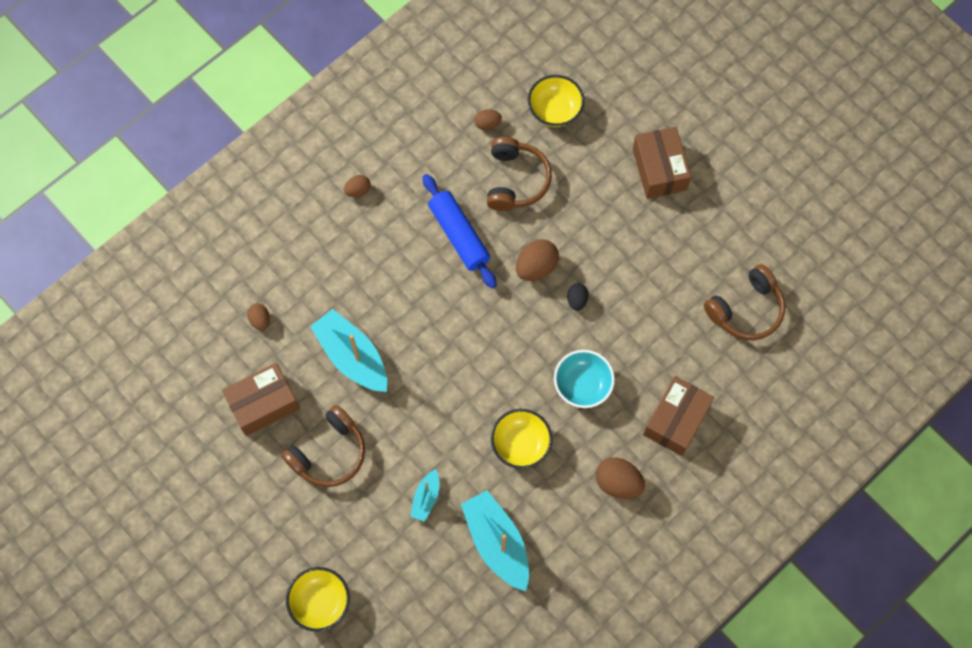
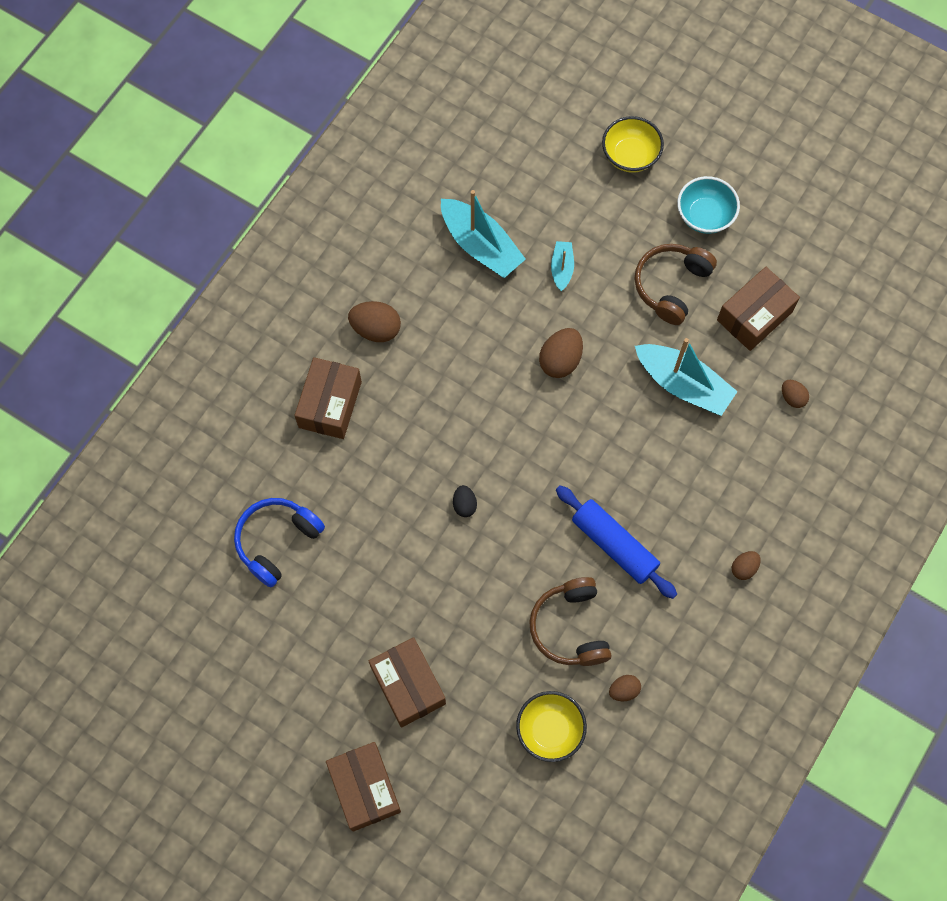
camera: 165 degrees right, 0 degrees up
yellow bowl [491,409,552,469] -> none
brown egg [516,239,559,281] -> brown egg moved to [539,328,583,378]
turquoise bowl [554,350,615,408] -> turquoise bowl moved to [677,176,740,234]
brown headphones [704,264,785,340] -> blue headphones [234,498,325,587]
none -> brown box [326,742,401,831]

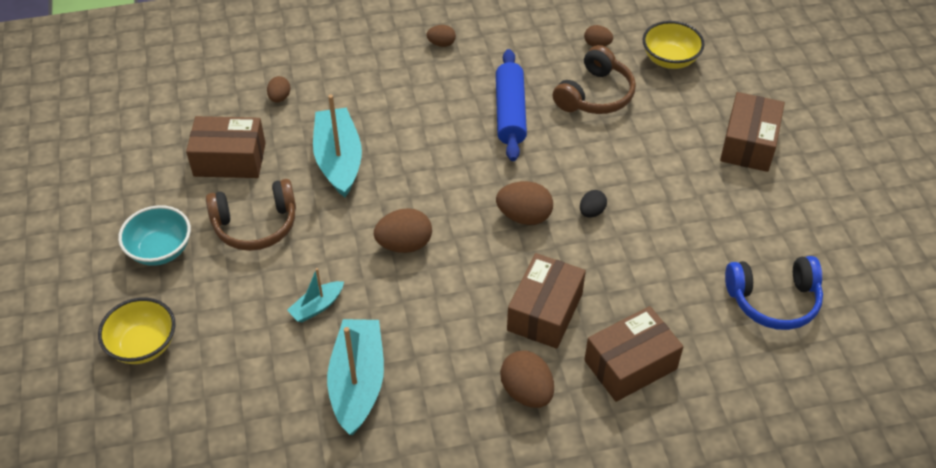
camera: 135 degrees left, 20 degrees down
brown box [326,742,401,831] -> brown box moved to [507,253,586,349]
none -> brown egg [496,181,553,225]

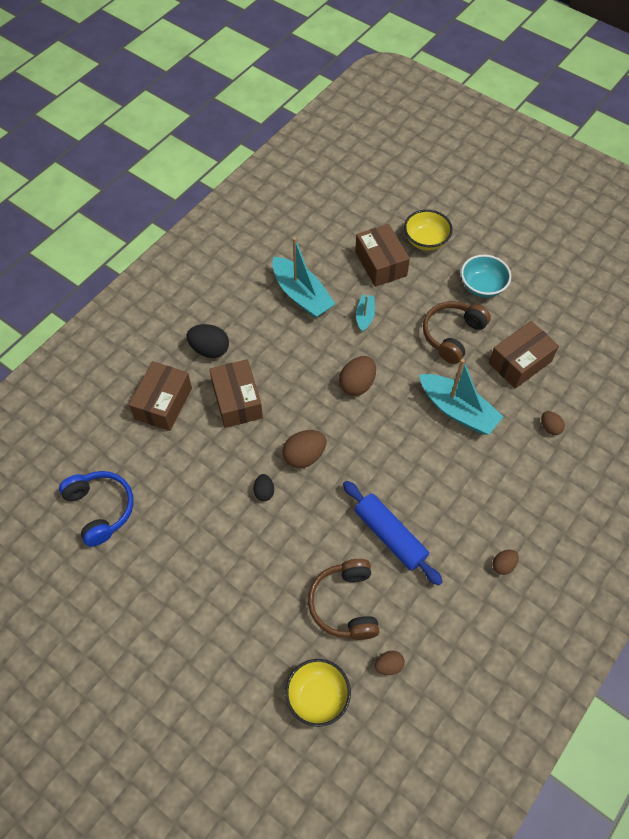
camera: 140 degrees right, 10 degrees up
brown egg [500,350,554,408] -> black egg [186,324,229,358]
brown box [720,92,785,172] -> brown box moved to [355,224,410,287]
blue headphones [725,256,823,330] -> blue headphones turned 105 degrees clockwise [59,471,134,547]

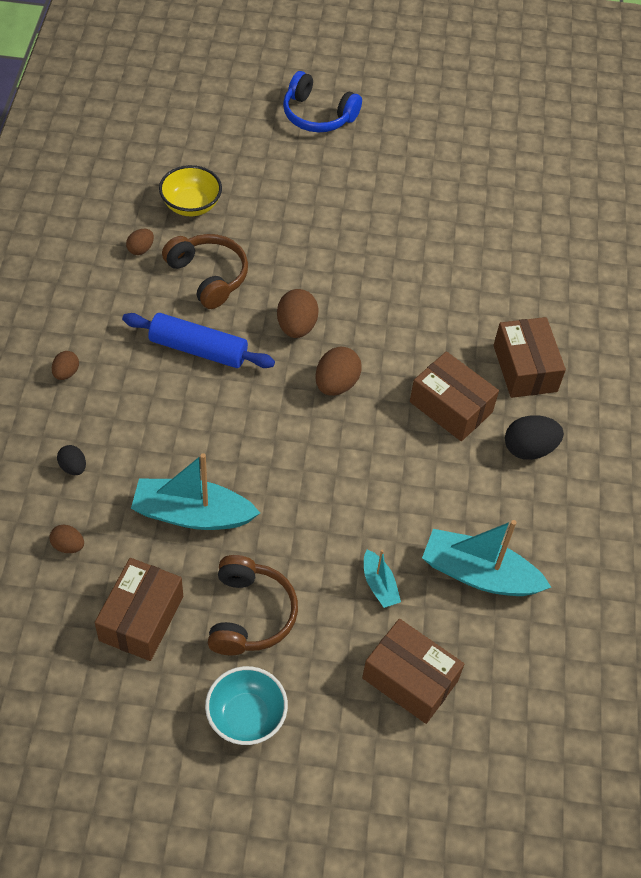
camera: 145 degrees right, 5 degrees down
blue headphones [59,471,134,547] -> blue headphones moved to [283,71,362,132]
black egg [254,474,274,501] -> black egg moved to [57,445,86,475]
brown egg [339,356,376,396] -> brown egg moved to [277,289,319,338]
yellow bowl [404,210,453,251] -> none

